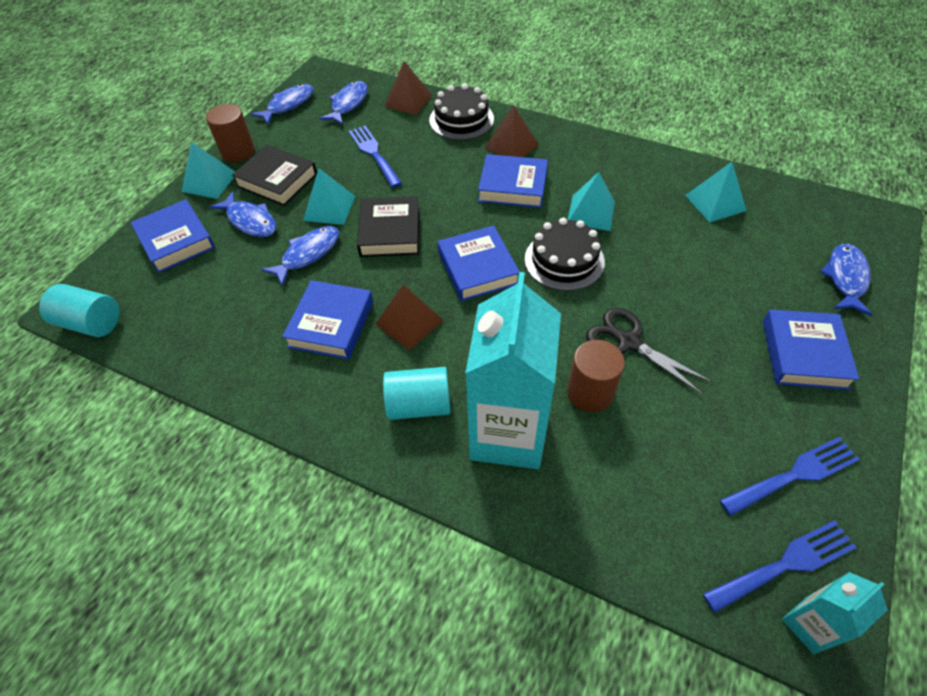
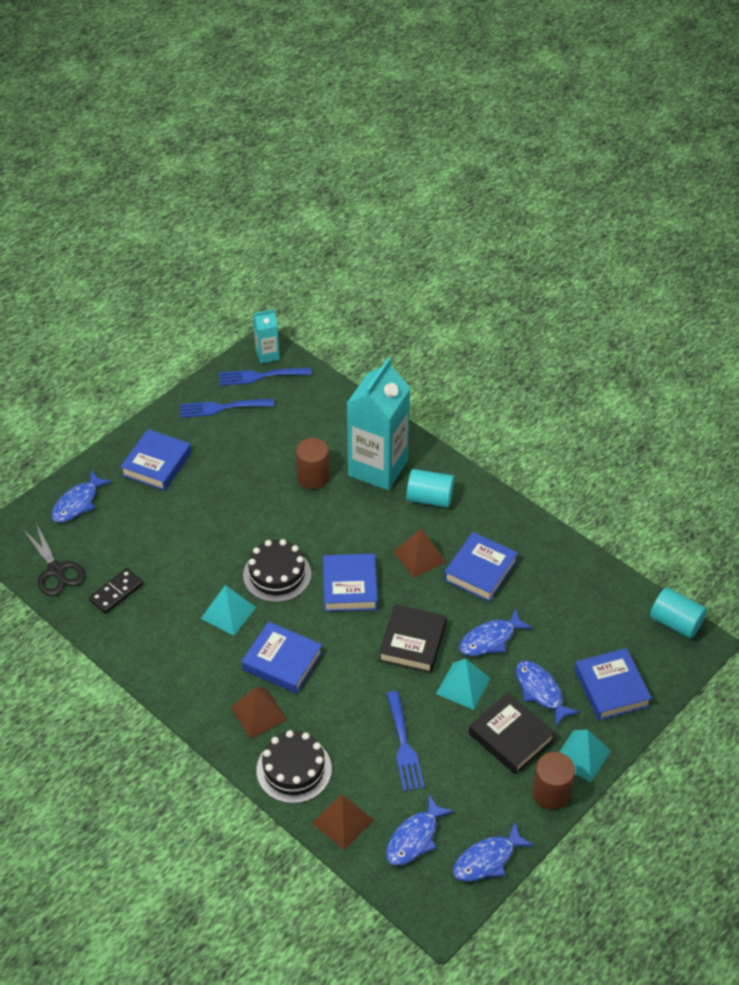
camera: 165 degrees left, 5 degrees down
black scissors [586,308,713,395] -> black scissors moved to [23,523,85,596]
turquoise pyramid [685,162,747,223] -> black domino [89,568,143,614]

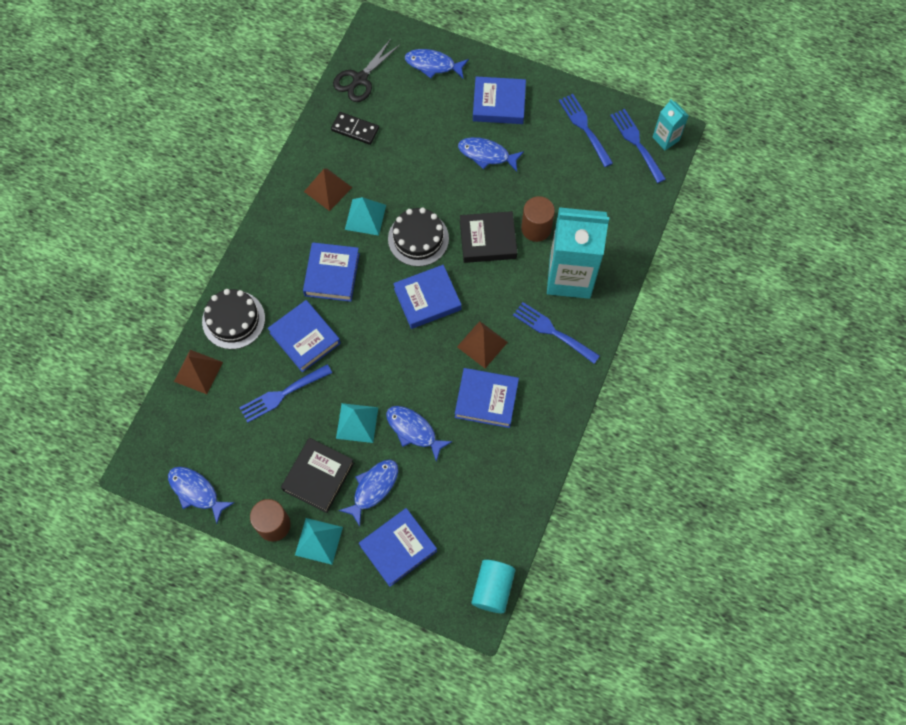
camera: 70 degrees right, 20 degrees up
brown pyramid [231,687,287,739] -> brown pyramid moved to [304,168,352,211]
black book [379,604,447,673] -> black book moved to [460,211,517,263]
blue fish [386,795,454,866] -> blue fish moved to [458,137,524,172]
turquoise cylinder [406,469,454,508] -> blue fork [513,302,600,364]
none -> blue book [268,300,341,372]

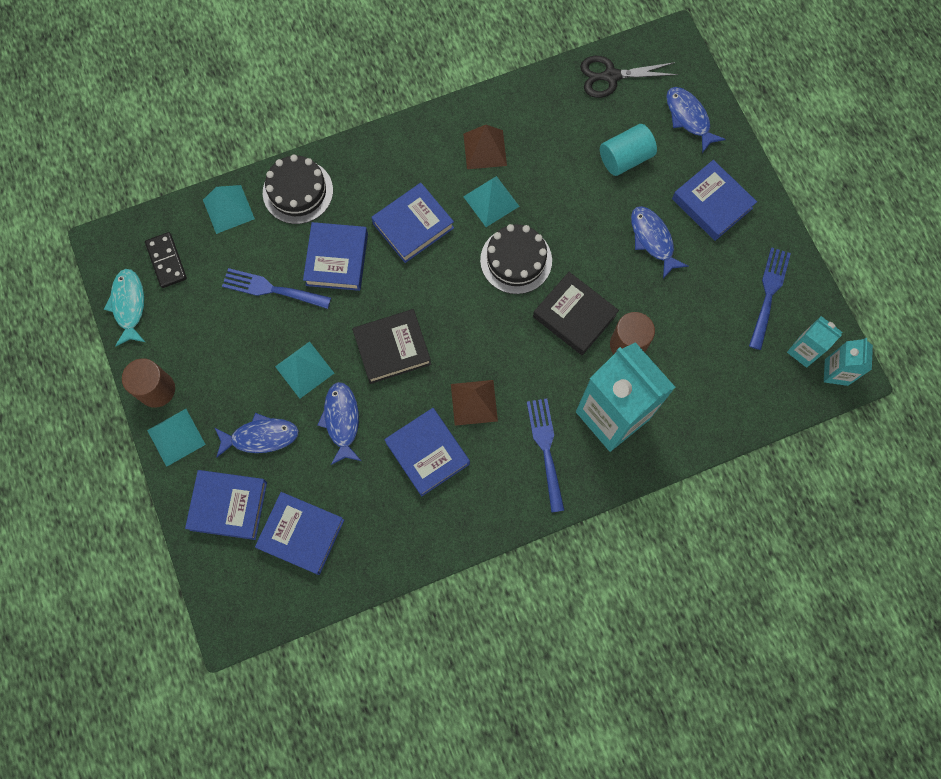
camera: 45 degrees right, 5 degrees up
blue fish [168,467,234,524] -> turquoise fish [104,269,145,346]
brown pyramid [174,350,223,394] -> turquoise pyramid [203,185,255,234]
black book [281,438,354,513] -> black book moved to [352,309,431,384]
black domino [331,112,379,145] -> black domino moved to [145,232,187,288]
blue book [393,265,461,329] -> blue book moved to [255,492,344,575]
turquoise cylinder [471,560,515,613] -> turquoise cylinder moved to [600,124,657,176]
blue fork [610,109,666,183] -> turquoise carton [787,316,842,368]

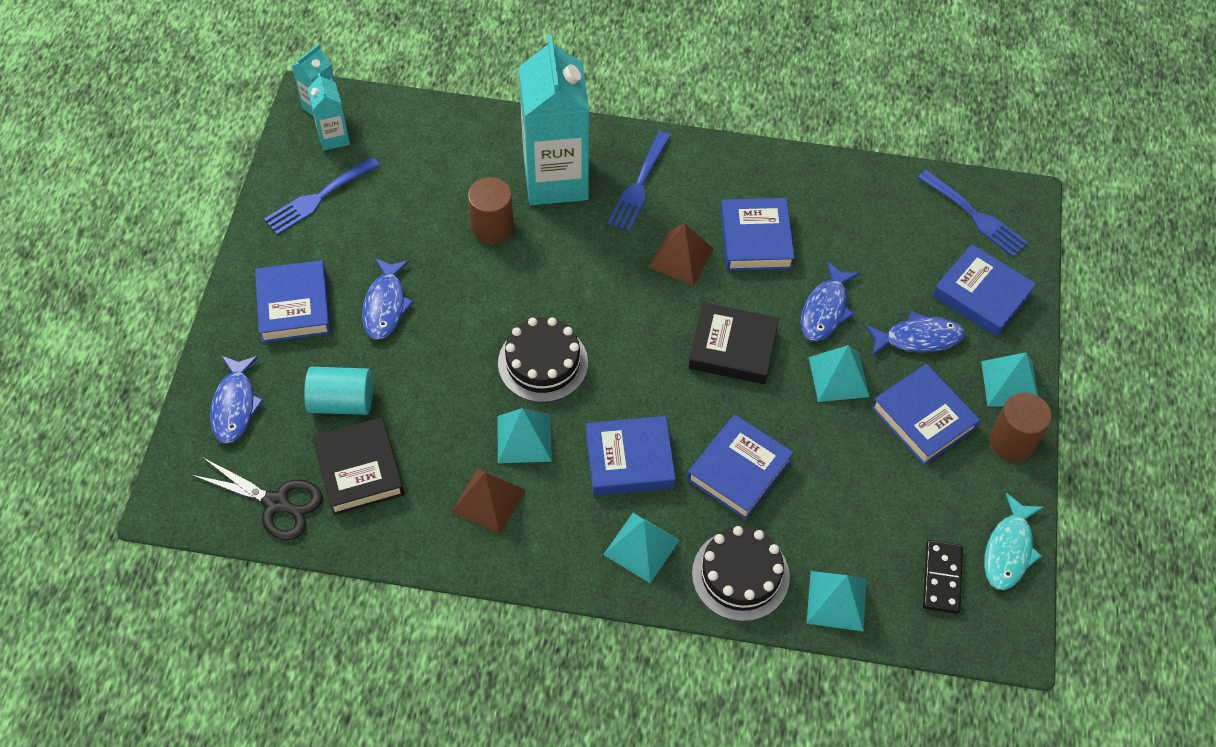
camera: 150 degrees left, 15 degrees down
blue fish [215,413,299,458] -> blue fish turned 150 degrees clockwise [865,311,965,356]
blue fork [222,268,331,309] -> blue fork moved to [918,170,1028,257]
blue book [255,492,344,575] -> blue book moved to [871,364,980,465]
black book [533,272,619,355] -> black book moved to [312,417,404,515]
none -> turquoise pyramid [603,513,679,583]

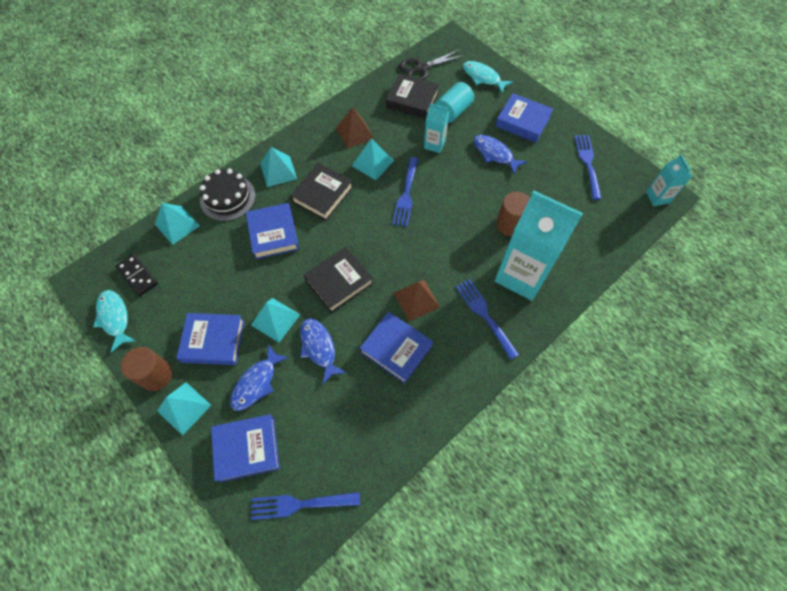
camera: 130 degrees right, 5 degrees up
blue fish [210,356,264,444] -> turquoise fish [463,61,513,94]
turquoise carton [307,73,350,151] -> turquoise carton moved to [424,103,449,153]
black cake [498,317,588,403] -> blue fork [392,157,418,227]
blue book [586,416,676,496] -> black book [290,163,353,221]

